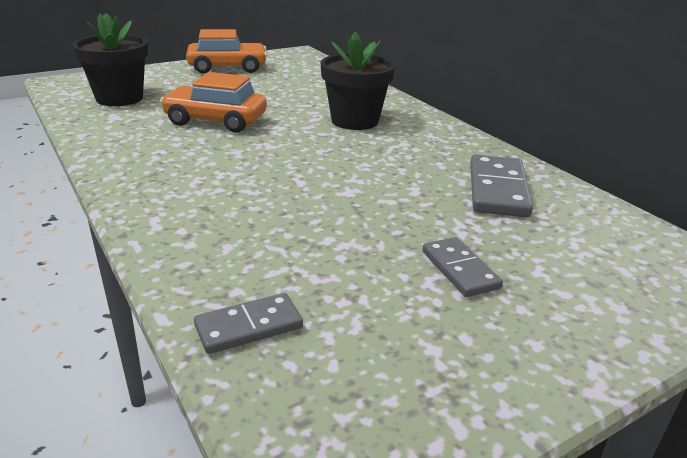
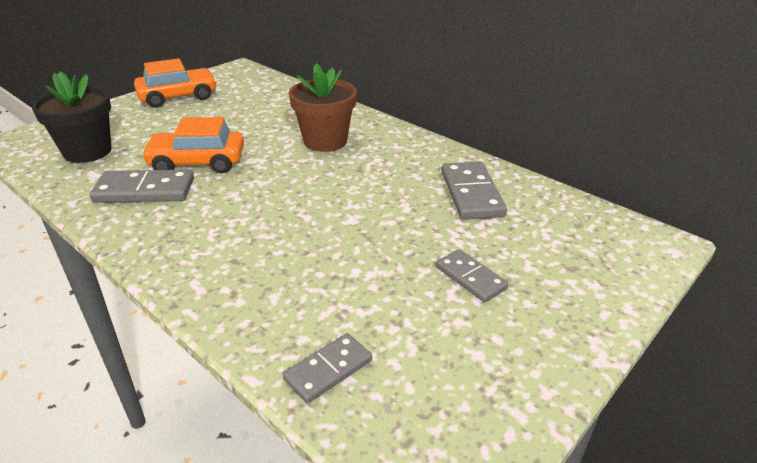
camera: 15 degrees left, 5 degrees up
black flower pot [320,32,395,130] -> brown flower pot [289,63,357,152]
none -> grey domino [90,170,194,203]

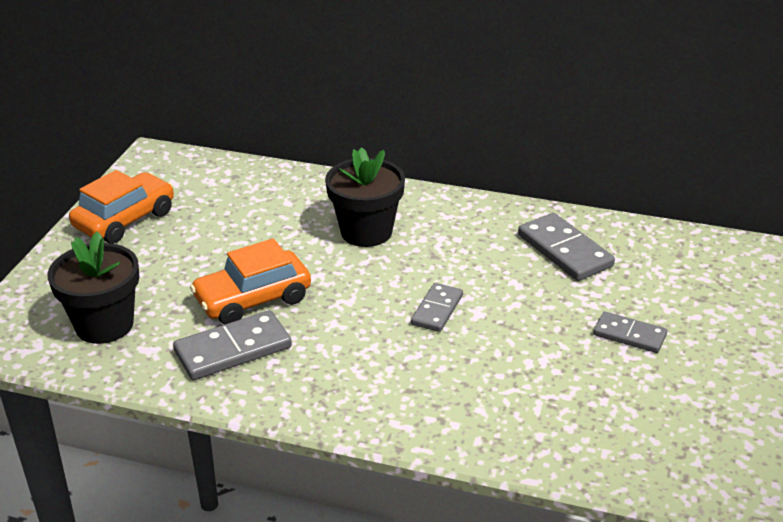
camera: 25 degrees left, 0 degrees up
grey domino [283,333,372,403] -> grey domino moved to [411,283,463,332]
brown flower pot [289,63,357,152] -> black flower pot [325,147,405,247]

